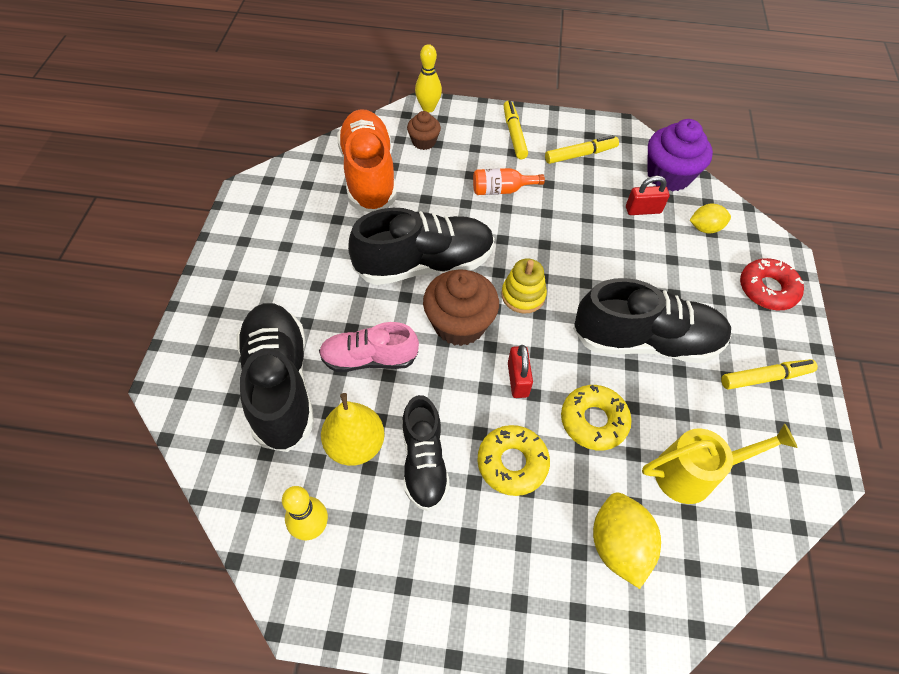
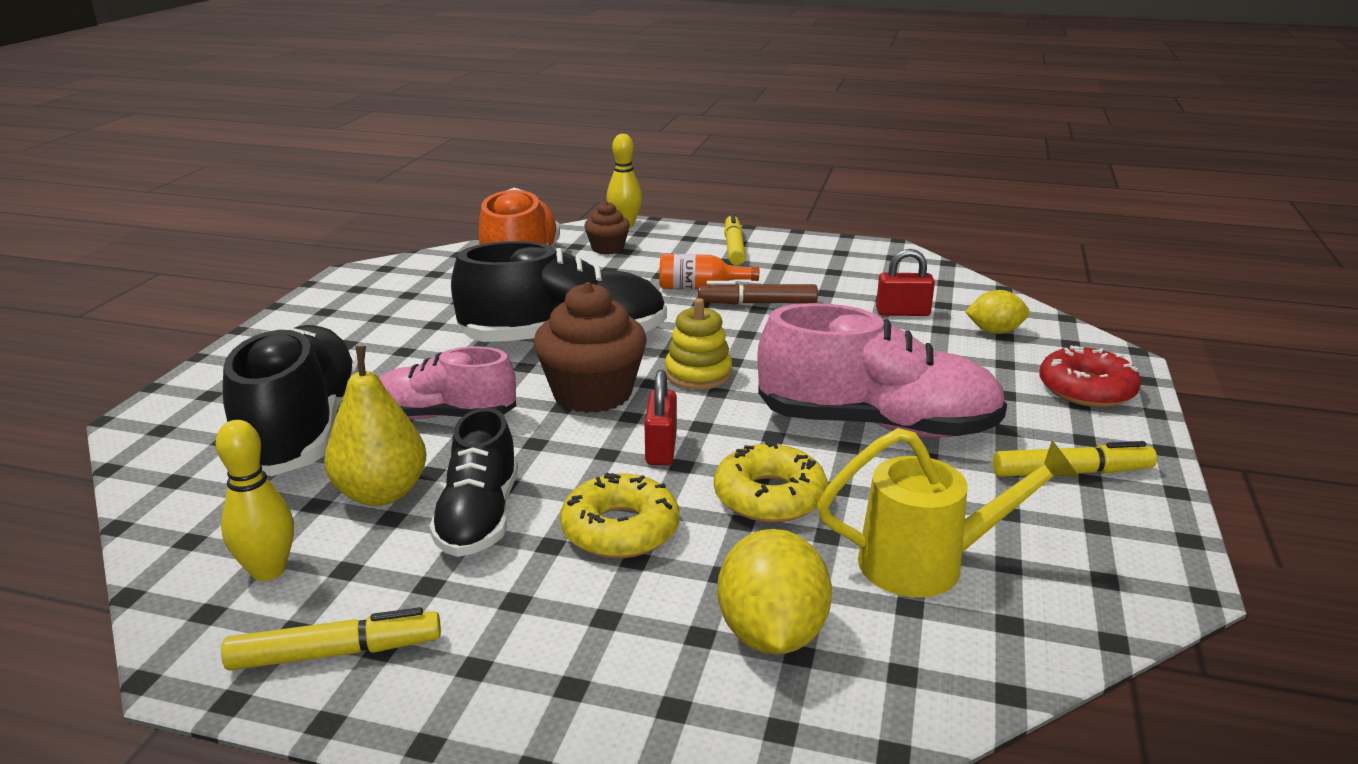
camera: 10 degrees right, 30 degrees down
yellow marker [545,135,619,164] -> yellow marker moved to [221,607,441,671]
black shoe [573,278,731,363] -> pink shoe [757,303,1007,438]
purple cupcake [647,119,713,191] -> none
none -> brown marker [698,281,818,305]

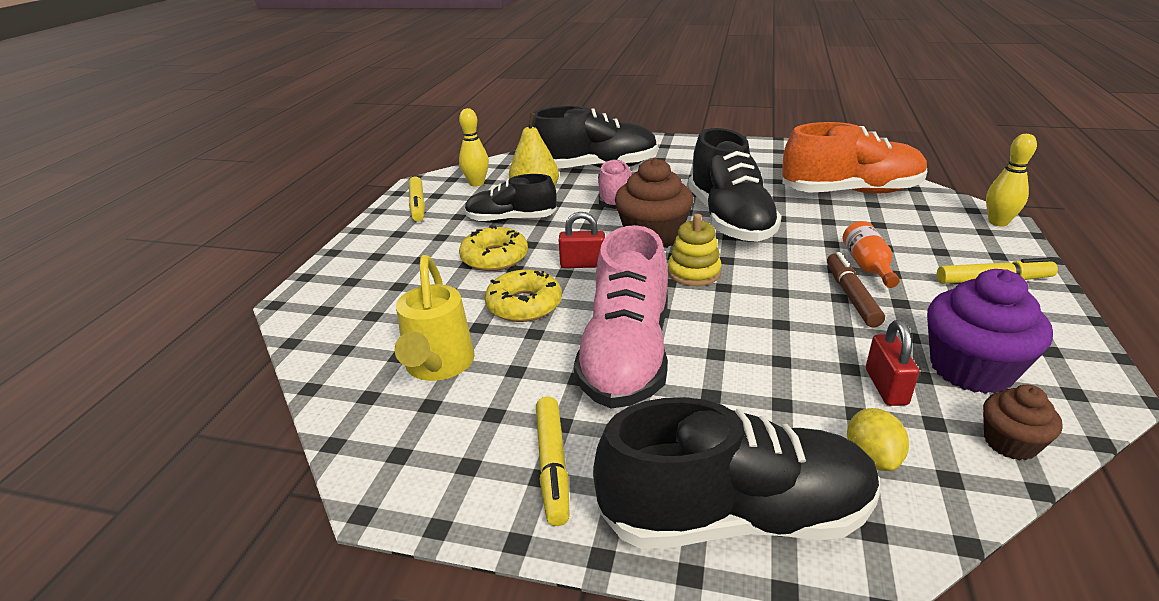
camera: 90 degrees right, 5 degrees up
brown cupcake [584,201,630,255] -> brown cupcake moved to [983,385,1063,460]
yellow lemon [717,529,832,654] -> none
red donut [1039,345,1141,407] -> black shoe [593,397,880,549]
none -> purple cupcake [927,269,1053,394]

